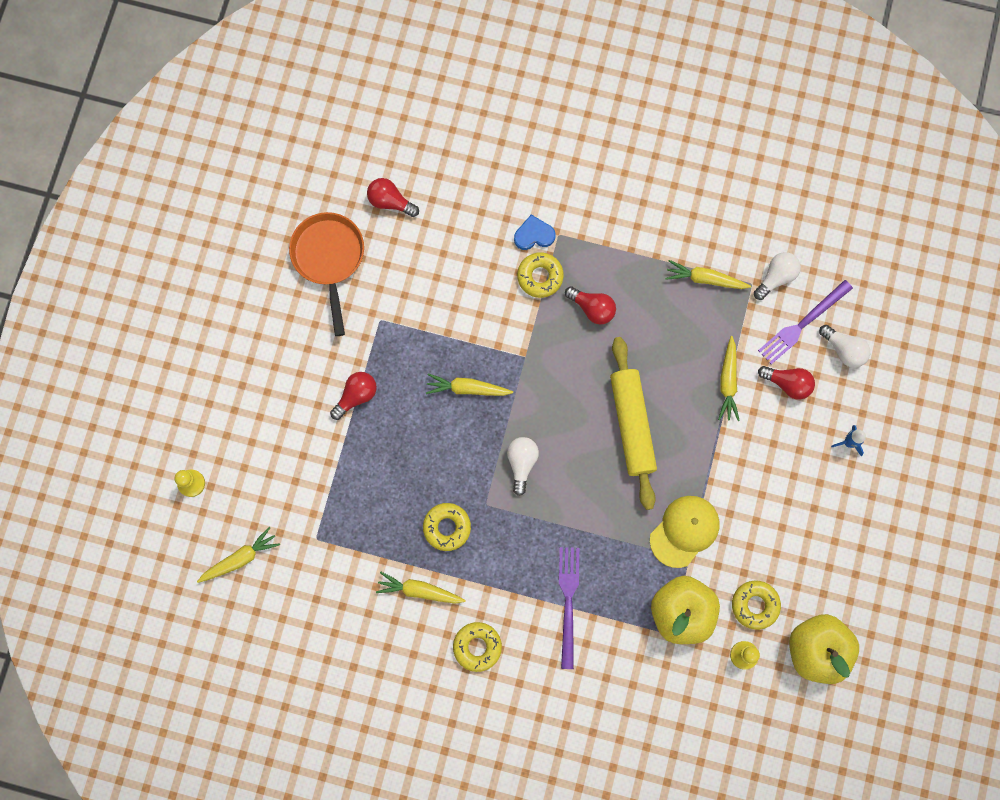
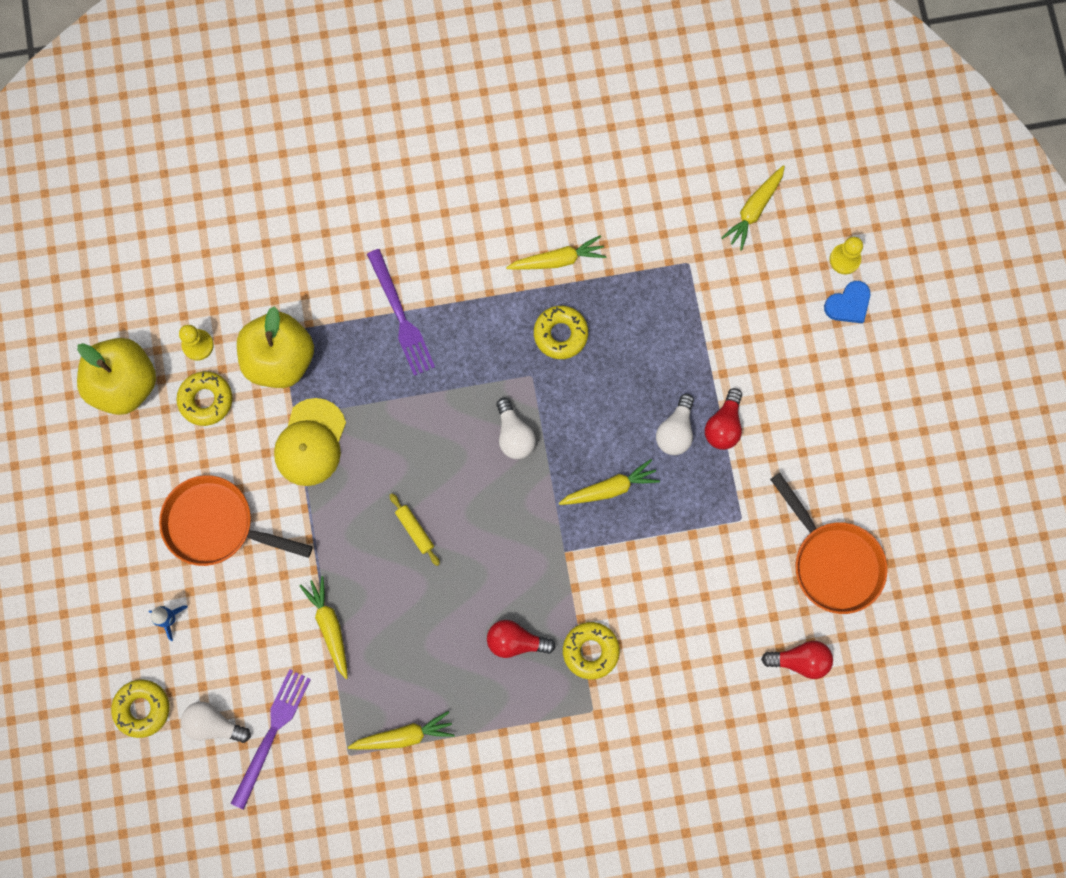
camera: 155 degrees right, 0 degrees up
yellow donut [453,622,502,672] -> yellow donut moved to [111,680,169,738]
blue heart [514,215,556,250] -> blue heart moved to [824,281,870,324]
yellow rolling pin [610,337,657,510] -> yellow rolling pin [389,493,440,566], size x0.42
white light bulb [754,252,801,300] -> white light bulb moved to [656,394,694,455]
red light bulb [758,366,815,399] -> none
none -> orange pan [159,475,312,566]

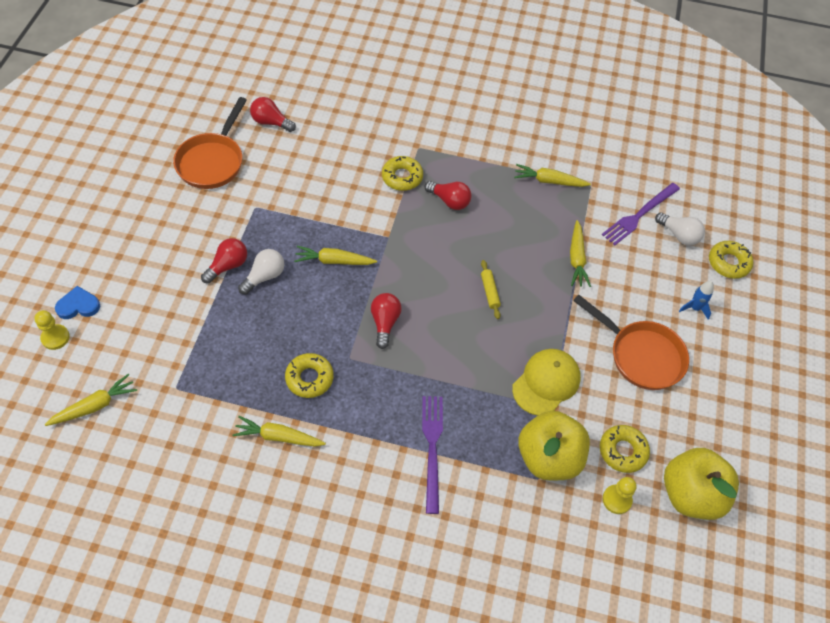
camera: 160 degrees left, 20 degrees down
white light bulb [496,398,536,459] -> red light bulb [371,293,402,349]
orange pan [770,473,887,614] -> orange pan turned 150 degrees counterclockwise [173,97,247,189]

